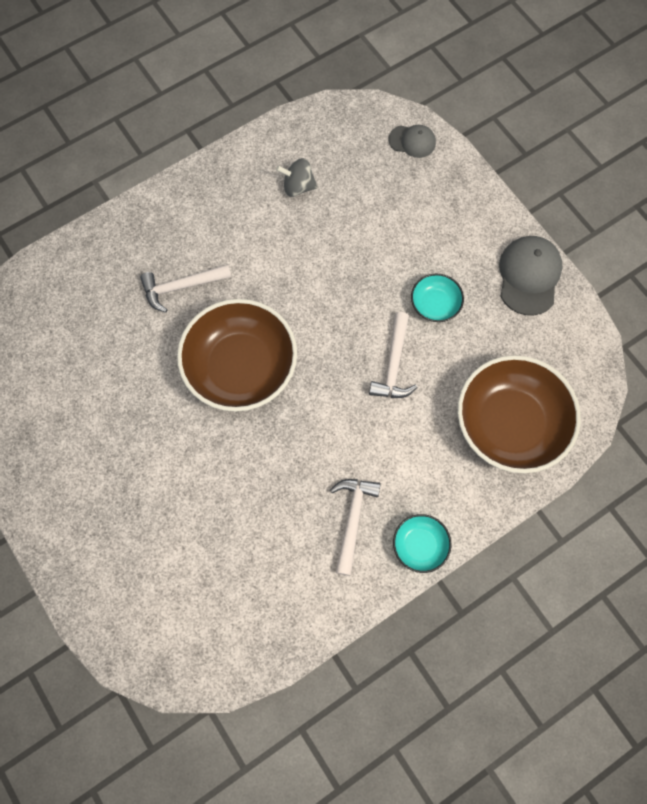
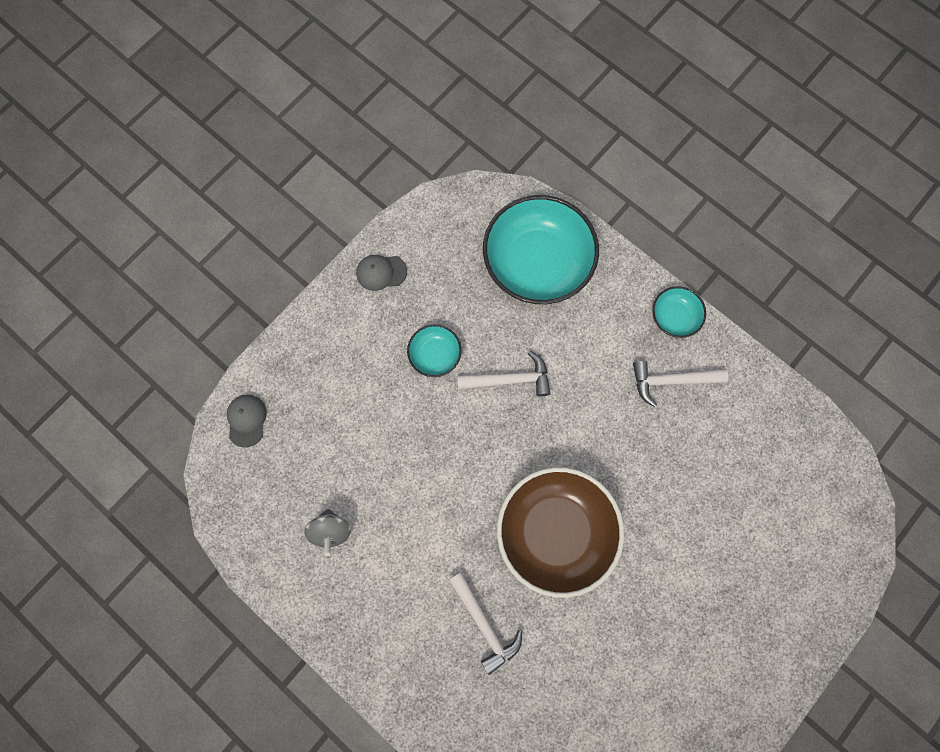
camera: 105 degrees left, 5 degrees up
brown bowl [458,355,581,473] -> turquoise bowl [483,195,599,304]
grey cap [499,236,562,316] -> grey cap [356,255,407,291], size x0.60

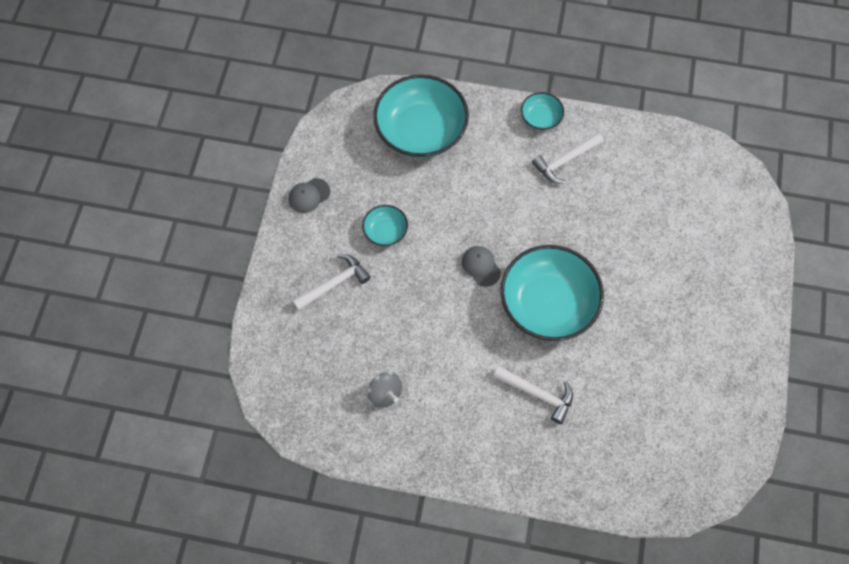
camera: 30 degrees left, 10 degrees down
grey cap [227,395,267,448] -> grey cap moved to [462,246,501,287]
white hammer [457,351,551,396] -> white hammer moved to [292,254,371,311]
brown bowl [497,467,624,598] -> turquoise bowl [500,245,604,341]

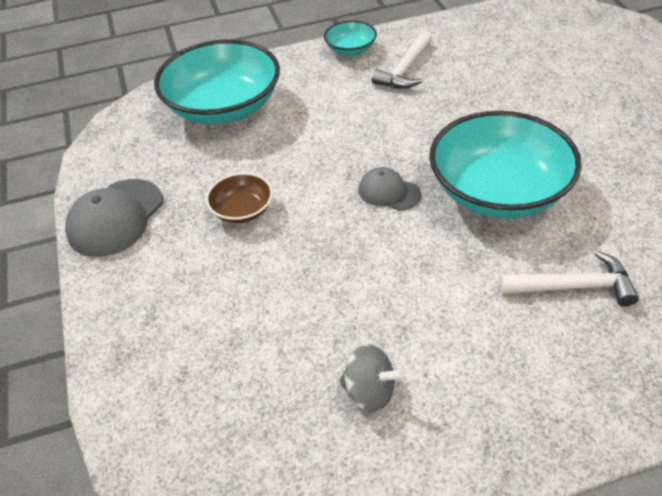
camera: 25 degrees left, 20 degrees down
grey cap [289,178,330,213] -> grey cap [65,179,163,257], size x1.68
white hammer [292,254,371,311] -> none
turquoise bowl [362,205,408,246] -> brown bowl [206,173,273,223]

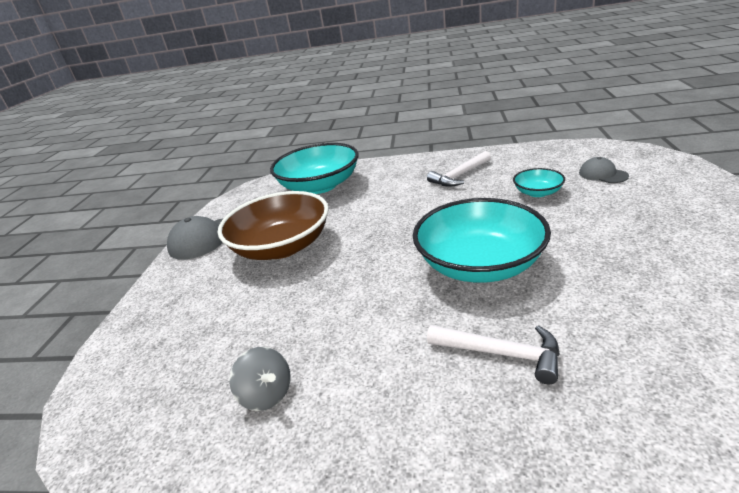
camera: 25 degrees right, 15 degrees down
brown bowl [206,173,273,223] -> brown bowl [218,191,329,260], size x2.15
turquoise bowl [324,20,377,55] -> turquoise bowl moved to [513,168,565,197]
grey cap [359,167,421,211] -> grey cap moved to [579,157,629,183]

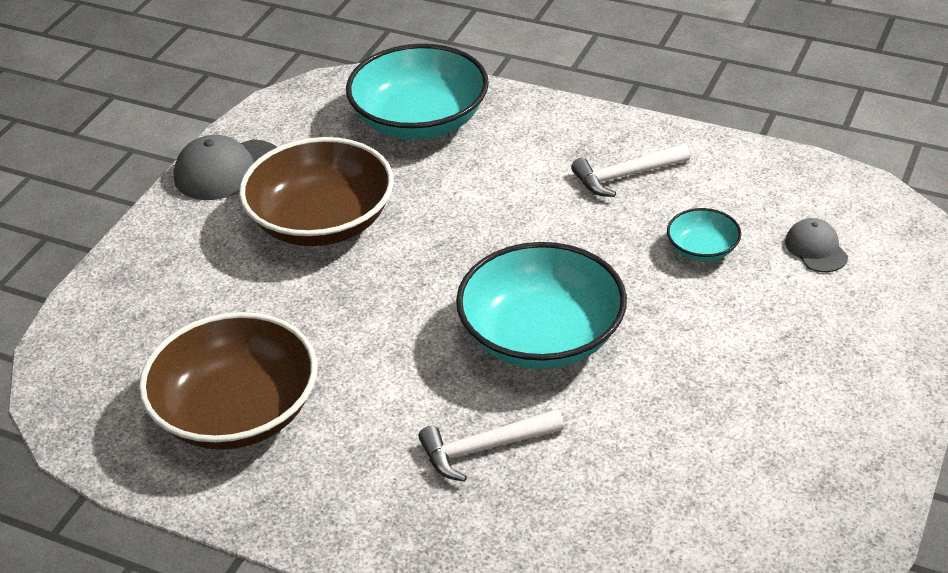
camera: 15 degrees right, 10 degrees up
grey spinning top [230,347,291,411] -> brown bowl [139,312,317,450]
white hammer [427,325,560,384] -> white hammer turned 120 degrees clockwise [418,409,564,482]

